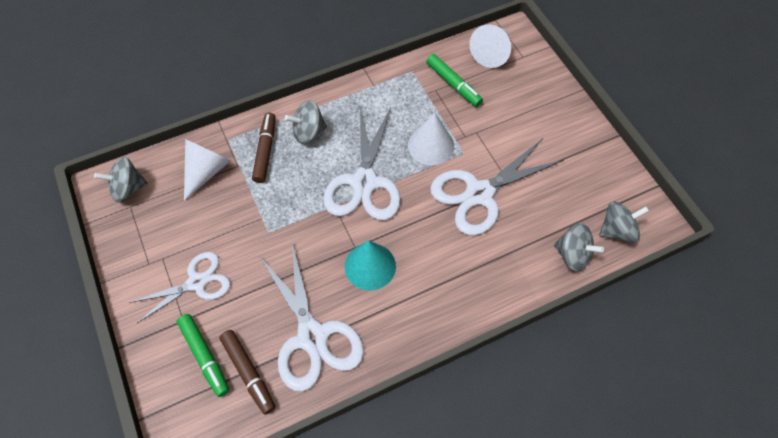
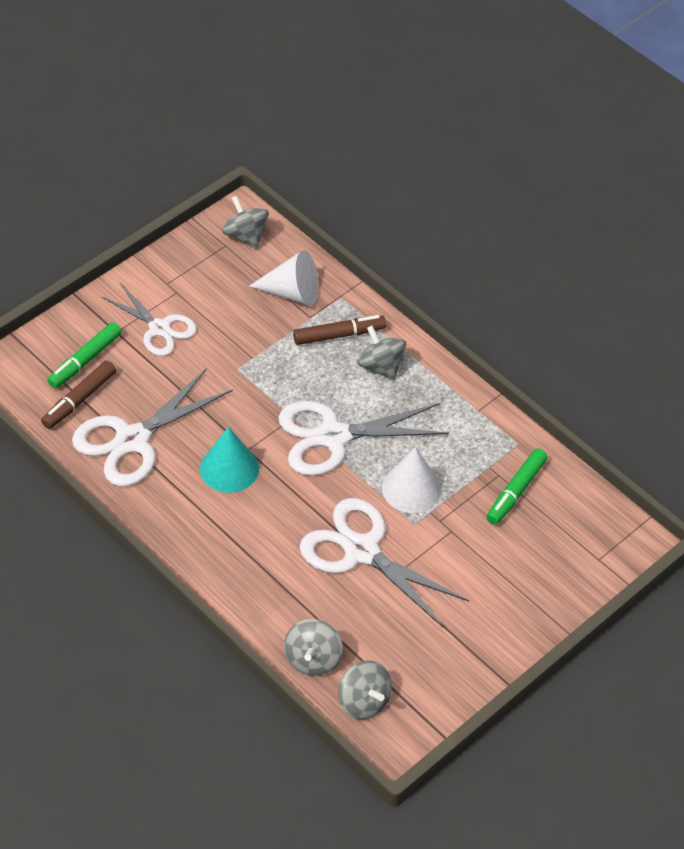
camera: 70 degrees right, 10 degrees down
white cone [469,24,511,68] -> none

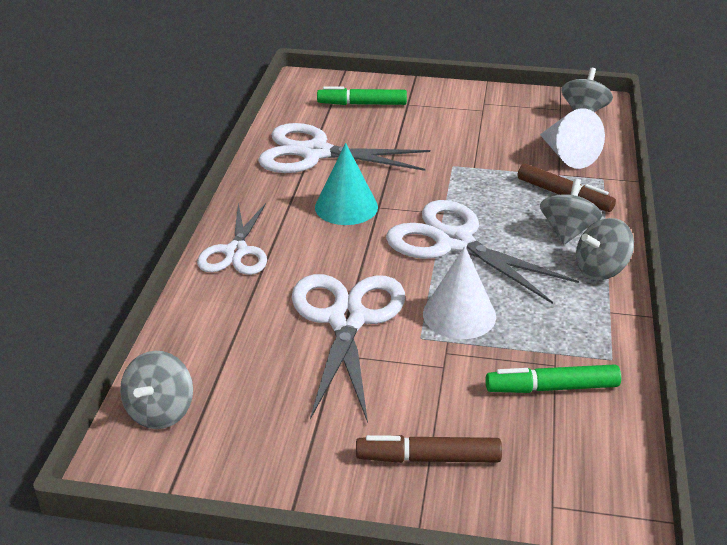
camera: 55 degrees right, 15 degrees down
brown marker [41,360,116,429] -> brown marker moved to [356,435,502,463]
white scissors [102,283,197,356] -> white scissors moved to [197,203,267,275]
grey spinning top [284,619,343,676] -> grey spinning top moved to [576,218,634,280]

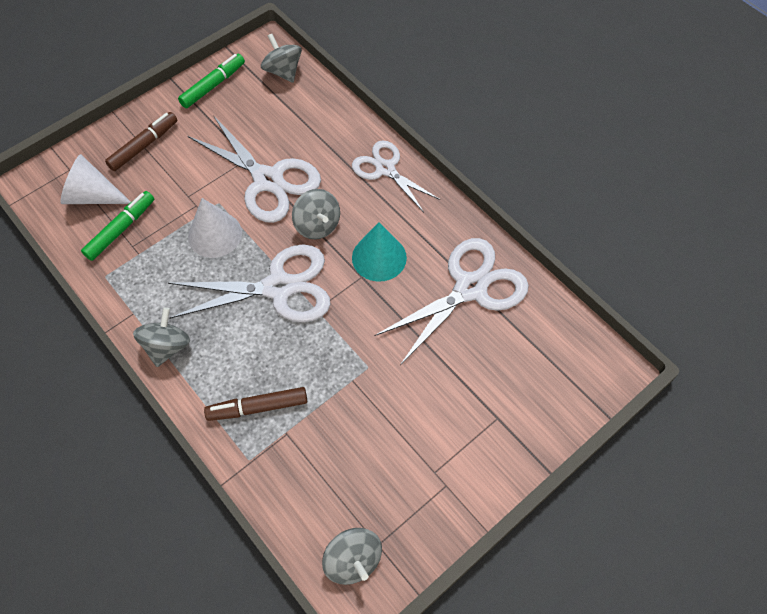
camera: 130 degrees right, 25 degrees up
green marker [317,86,407,105] -> green marker moved to [178,54,245,108]
white cone [540,108,605,169] -> white cone moved to [60,154,131,204]
grey spinning top [540,179,602,245] -> grey spinning top moved to [292,189,340,239]

